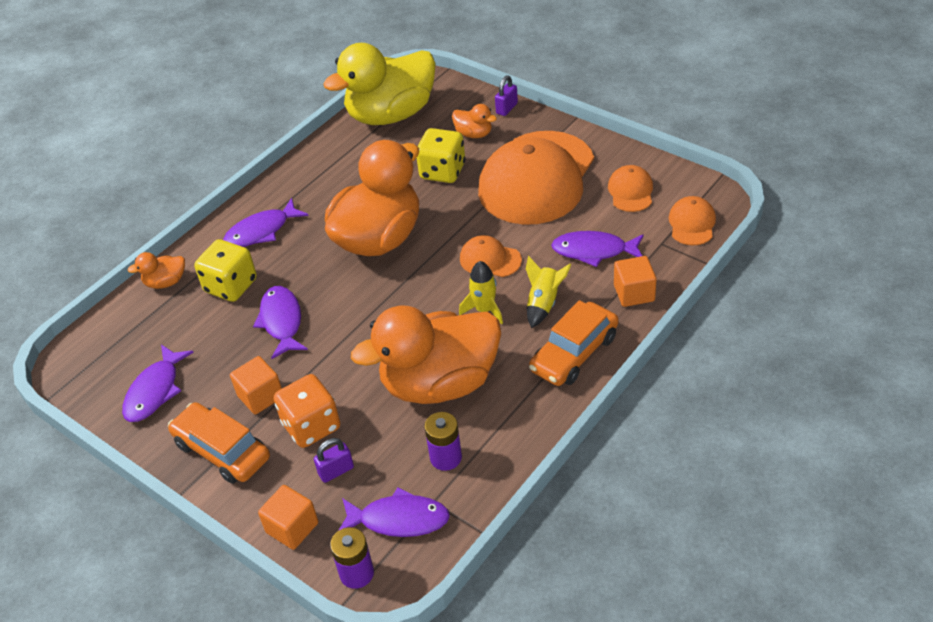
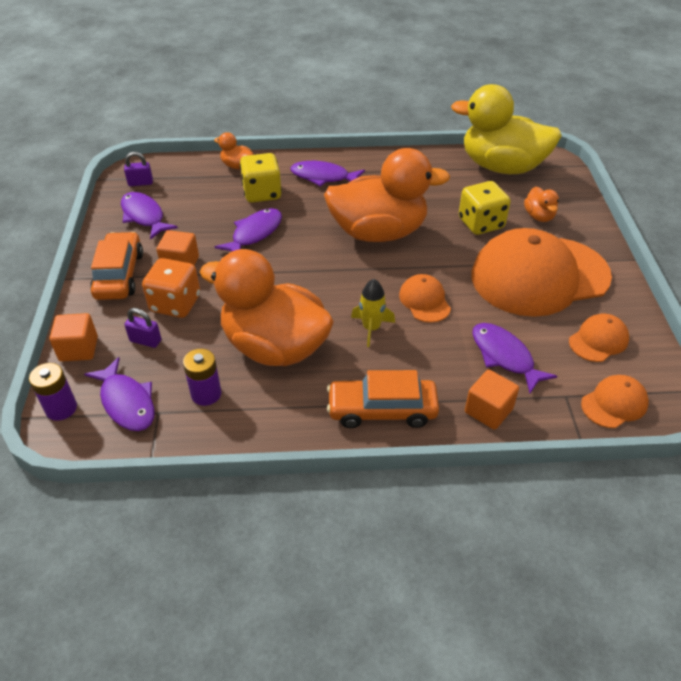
camera: 45 degrees right, 0 degrees up
purple fish [122,345,194,422] -> purple fish turned 75 degrees clockwise [121,192,178,240]
purple padlock [495,75,518,116] -> purple padlock moved to [124,152,153,186]
yellow rocket [526,256,572,328] -> none

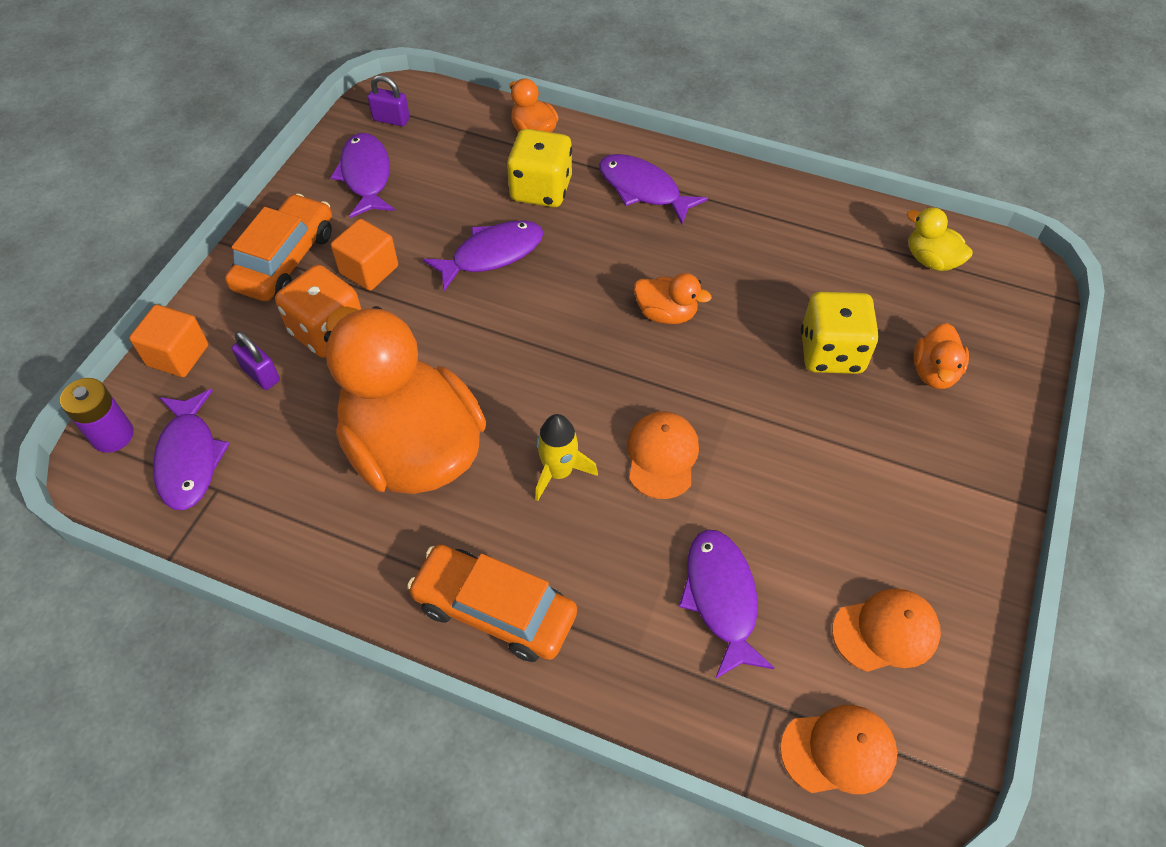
camera: 25 degrees right, 10 degrees up
purple battery [183,349,221,406] -> none
orange duck [324,148,450,242] -> orange duck [634,273,712,324], size x0.41
yellow duck [451,84,562,174] -> yellow duck [907,207,973,271], size x0.41
orange cube [465,369,519,430] -> none
orange cap [472,228,612,317] -> none

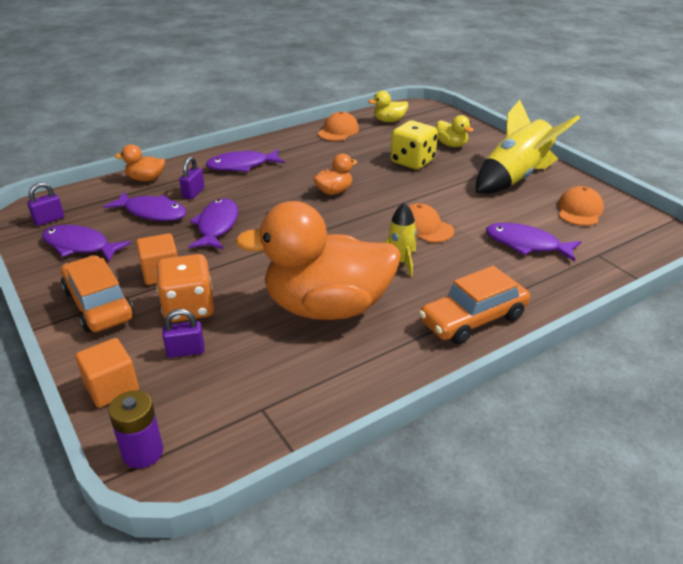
camera: 55 degrees left, 20 degrees down
purple fish [153,389,230,510] -> purple fish moved to [103,191,187,221]
yellow dice [507,129,572,207] -> purple padlock [179,157,205,199]
orange cap [780,705,897,794] -> orange cap moved to [318,112,359,141]
orange duck [914,323,969,389] -> yellow duck [436,115,474,147]
none -> yellow rocket [476,100,580,194]

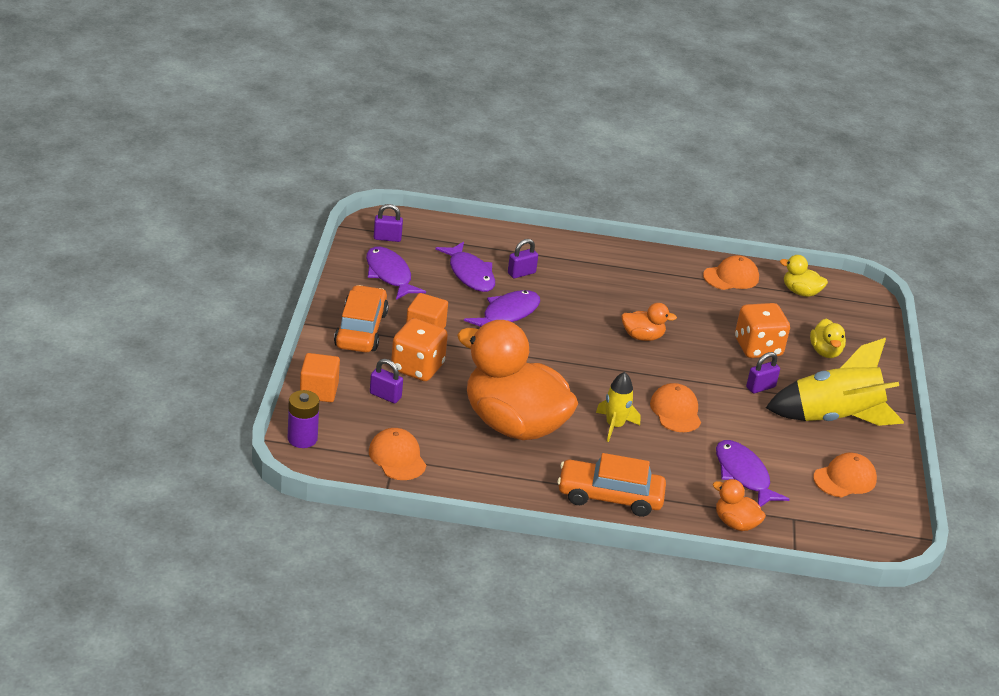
camera: 35 degrees right, 0 degrees up
orange duck [115,144,165,181] -> orange duck moved to [713,479,766,531]
purple fish [206,149,285,172] -> none
yellow dice [391,121,438,169] -> orange dice [735,303,790,358]
none -> orange cap [369,428,426,480]
none -> purple padlock [746,352,780,393]

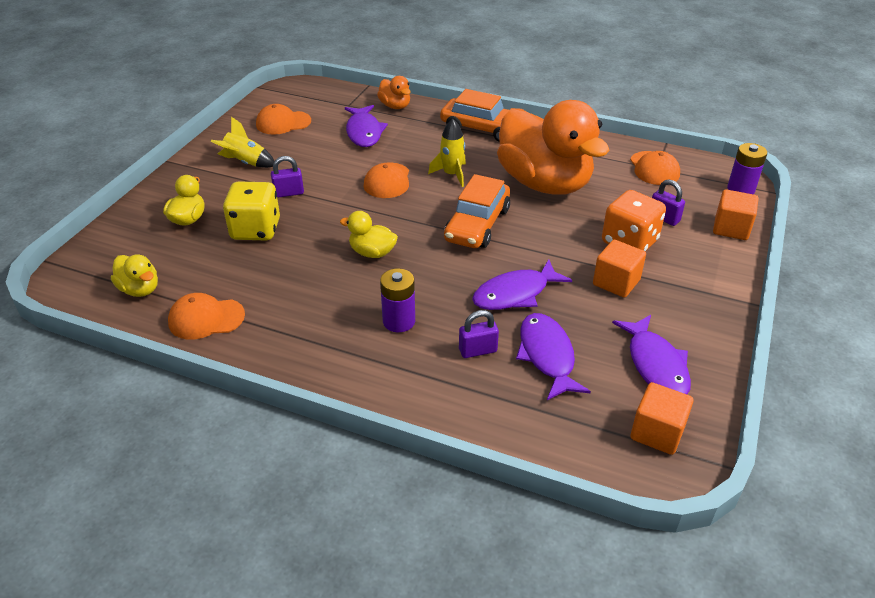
camera: 160 degrees left, 5 degrees up
orange car [334,285,389,352] -> orange car moved to [444,174,510,248]
purple padlock [374,204,403,242] -> orange cube [630,382,694,455]
orange duck [621,303,677,341] -> yellow duck [340,211,398,258]
orange dice [735,303,790,358] -> yellow dice [223,181,280,240]
yellow rocket [766,338,904,426] -> yellow rocket [210,117,274,168], size x0.52
none -> purple battery [380,268,415,332]

